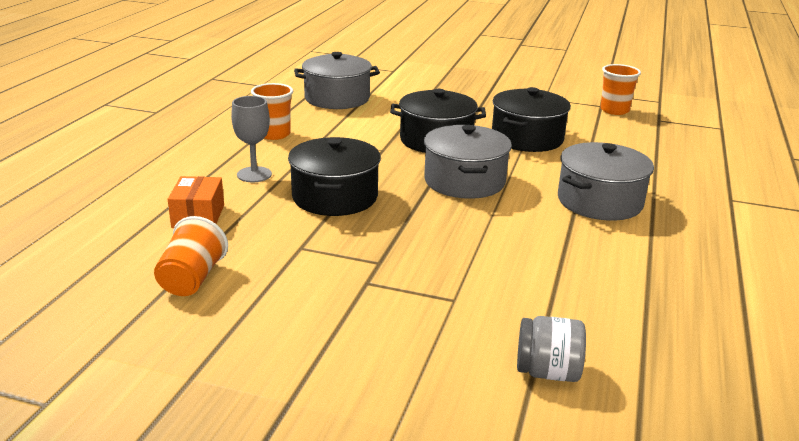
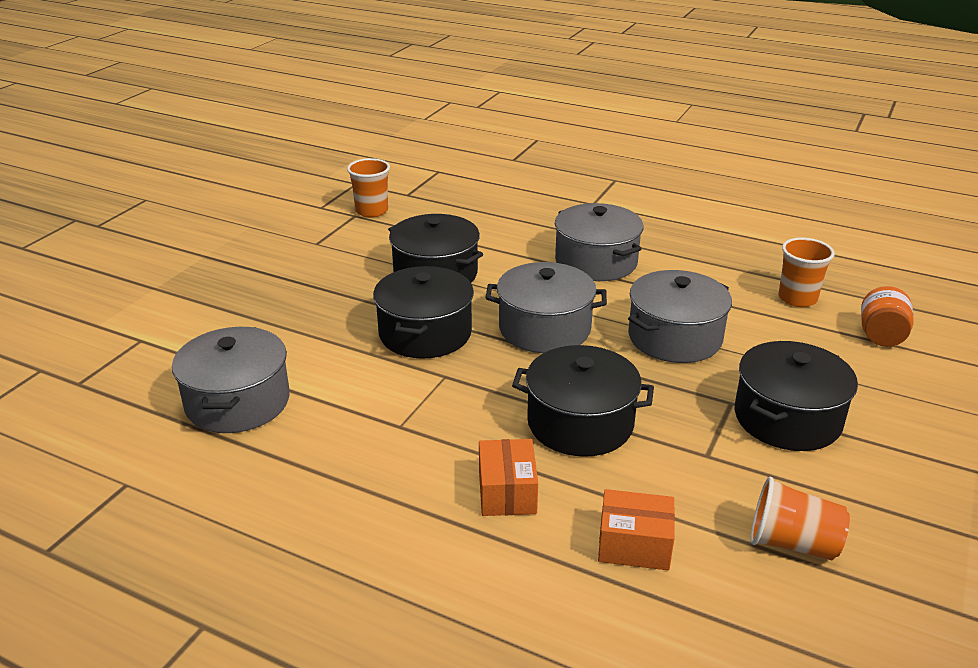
camera: 80 degrees left, 5 degrees up
grey goblet [231,96,272,182] -> orange box [479,439,538,516]
orange cup [251,83,293,140] -> orange cup moved to [778,238,835,307]
grey jar [517,316,586,382] -> orange jar [861,286,913,347]
none -> grey pot [628,270,732,363]
none -> black pot [735,341,858,451]

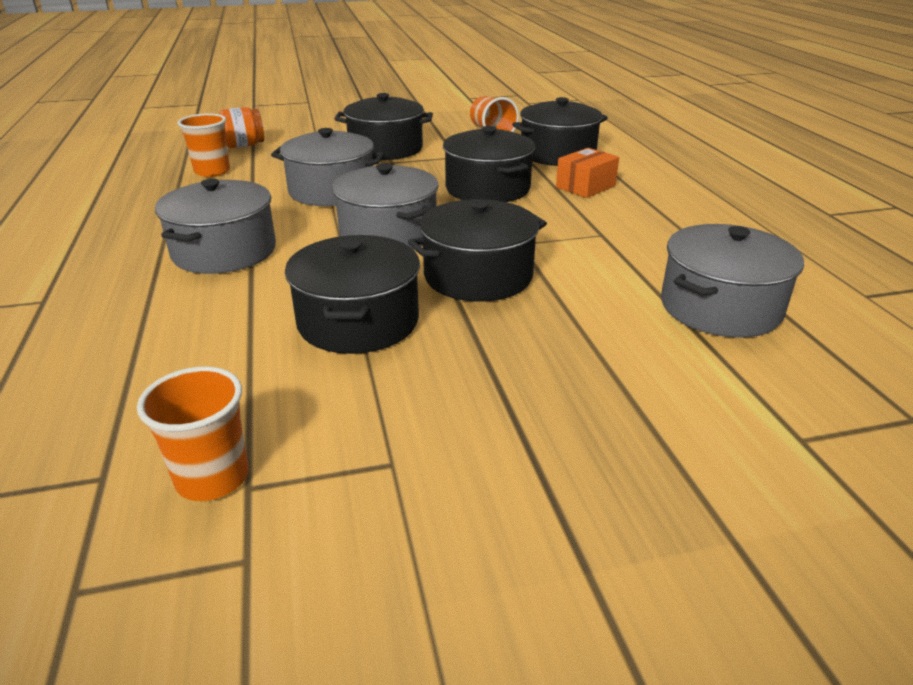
camera: 130 degrees left, 0 degrees up
orange box [598,489,675,570] -> black pot [512,97,608,166]

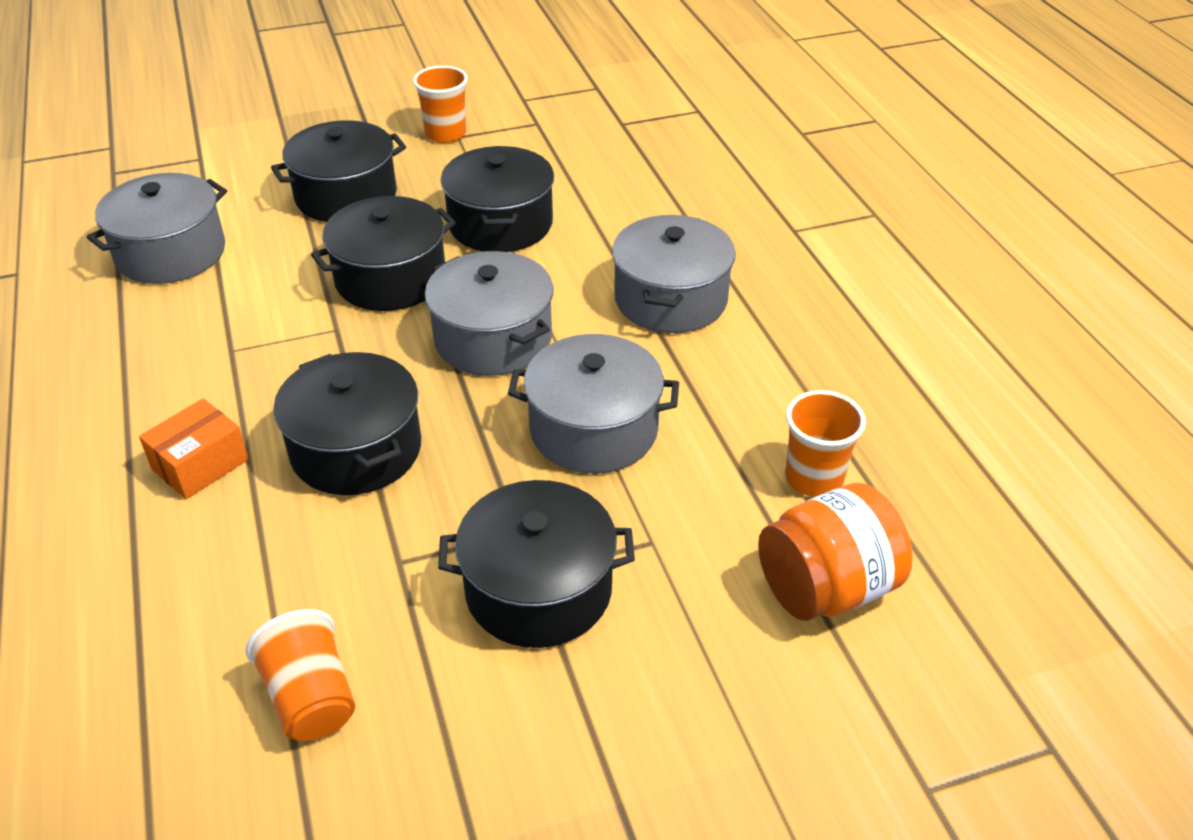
camera: 175 degrees right, 10 degrees up
orange cup [137,367,249,501] -> orange cup moved to [413,65,468,143]
orange jar [219,107,264,148] -> orange jar [758,483,913,621], size x1.51
black pot [512,97,608,166] -> black pot moved to [271,121,406,222]

